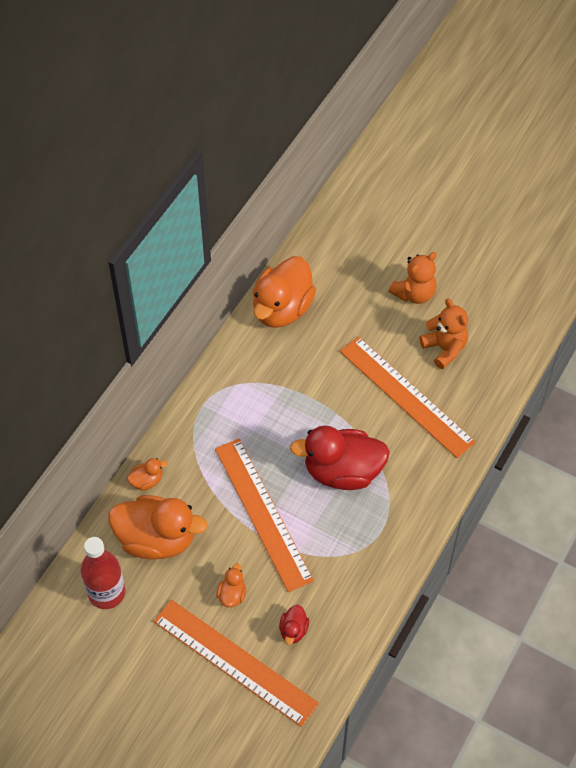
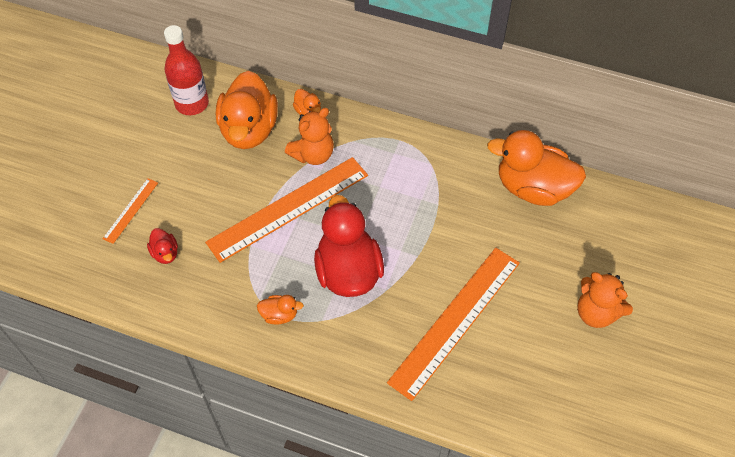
camera: 80 degrees right, 0 degrees up
orange ruler [153,599,319,727] -> orange ruler [102,178,158,244], size x0.46
orange duck [217,563,246,607] -> orange duck moved to [257,295,304,324]
red duck [279,605,309,645] -> red duck turned 120 degrees counterclockwise [147,228,178,264]
orange teddy bear [420,298,468,369] -> orange teddy bear moved to [285,108,334,165]

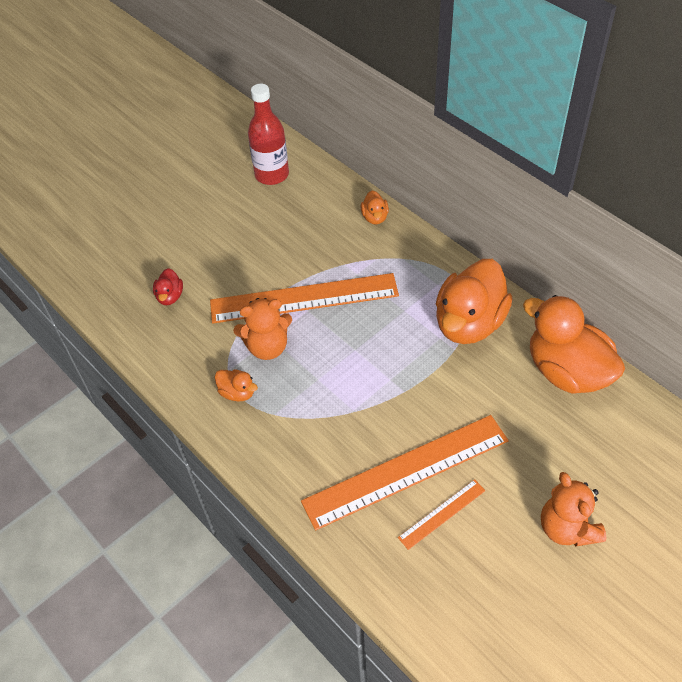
camera: 30 degrees right, 5 degrees down
orange ruler [102,178,158,244] -> orange ruler moved to [398,479,486,550]
orange duck [216,71,278,149] -> orange duck moved to [436,259,513,344]
orange teddy bear [285,108,334,165] -> orange teddy bear moved to [233,298,292,360]
red duck [314,195,384,297] -> none

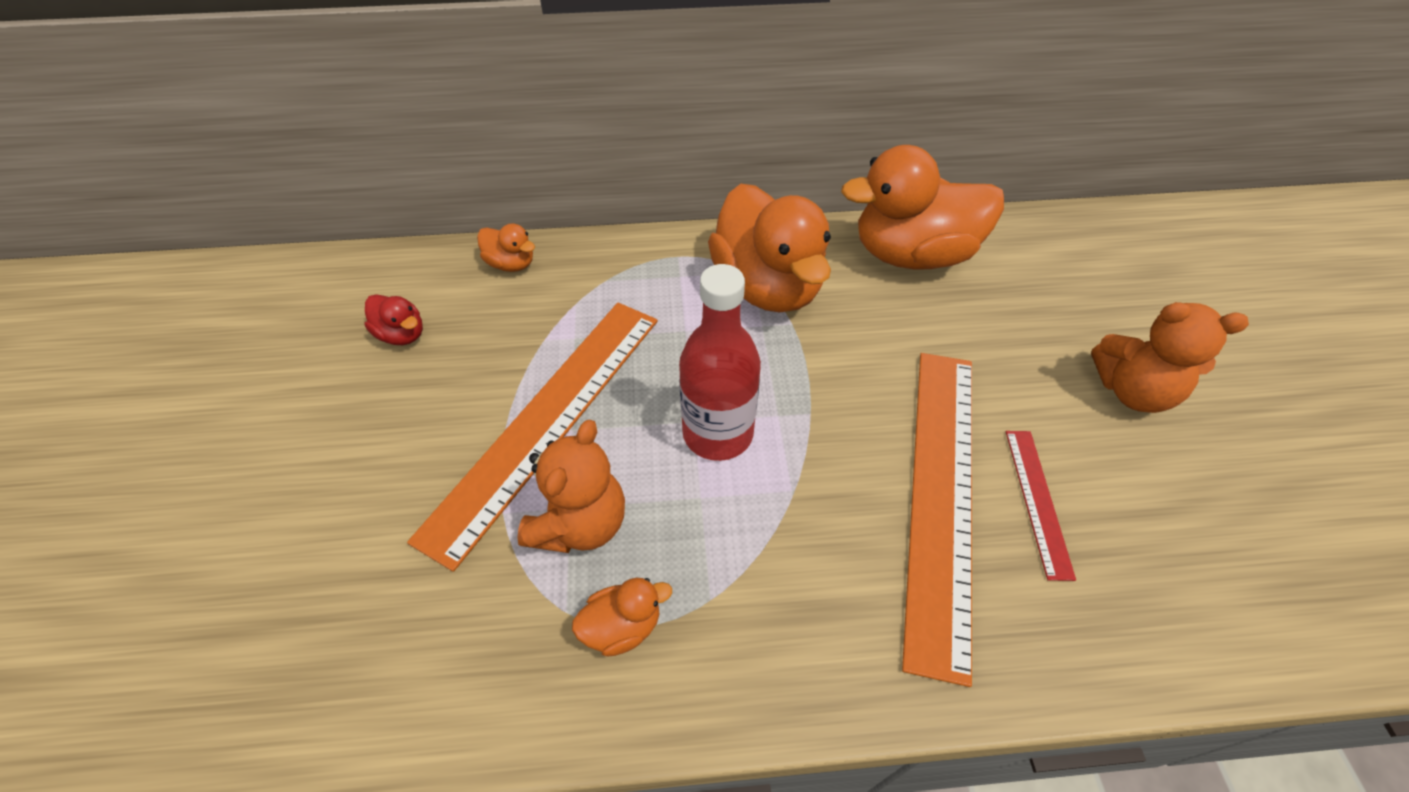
camera: 55 degrees left, 0 degrees up
red duck [153,268,183,305] -> red duck moved to [364,294,423,345]
red bottle [248,84,289,185] -> red bottle moved to [679,264,761,461]
orange ruler [398,479,486,550] -> red ruler [1006,431,1076,581]

